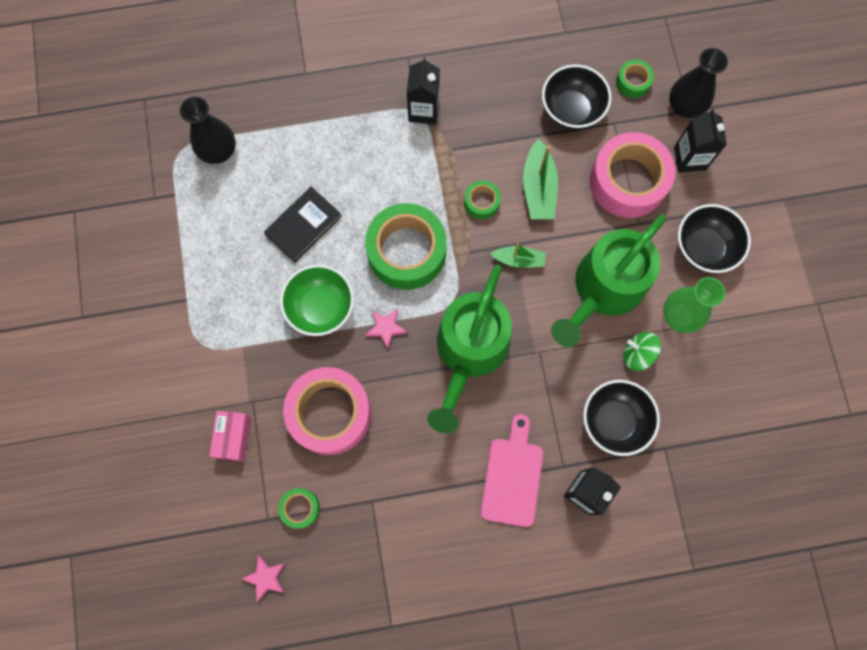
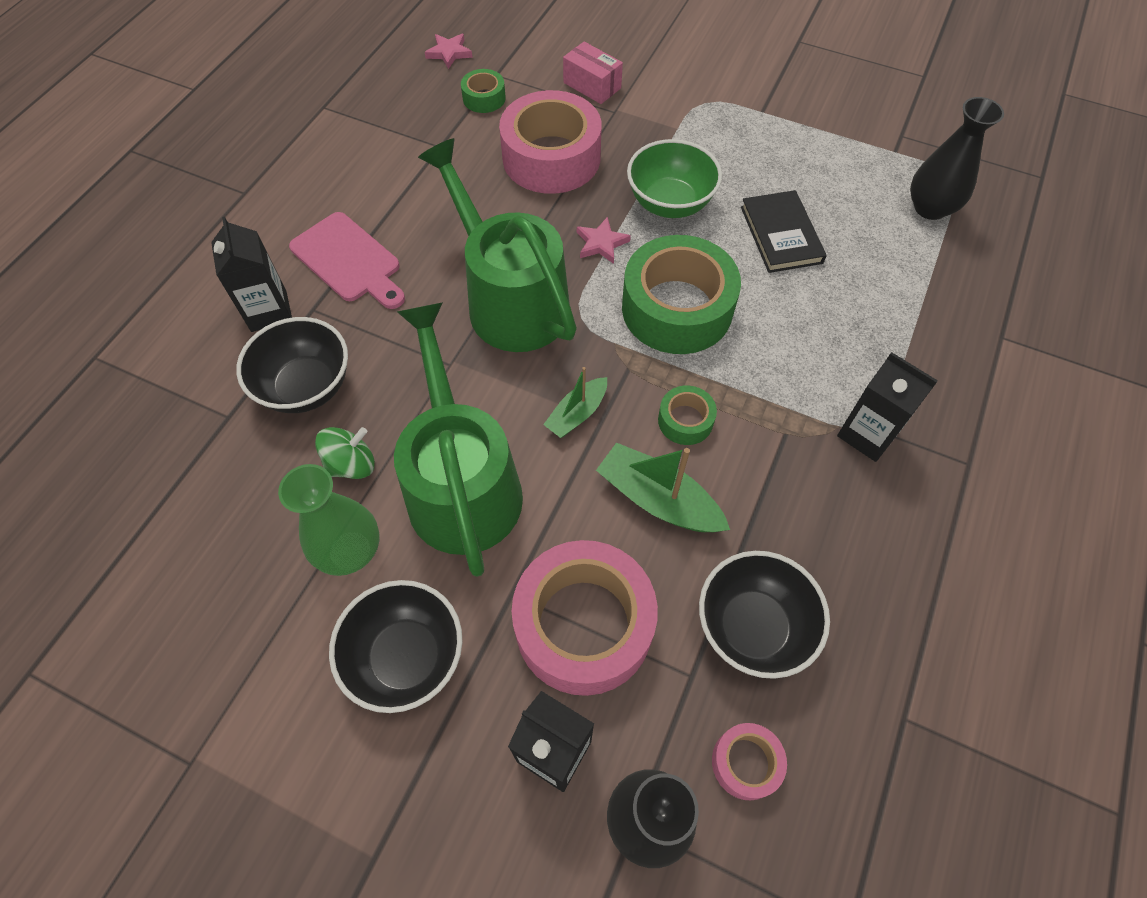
camera: 125 degrees right, 15 degrees down
green tape [616,60,654,98] -> pink tape [712,723,787,800]

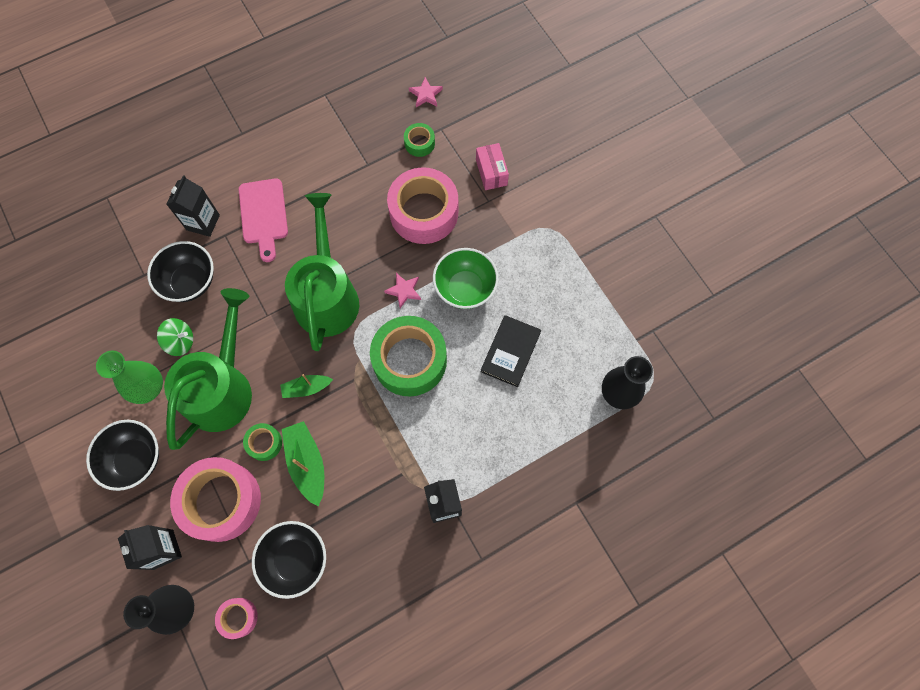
camera: 35 degrees right, 10 degrees up
green tape [658,385,717,445] -> green tape moved to [243,423,282,461]

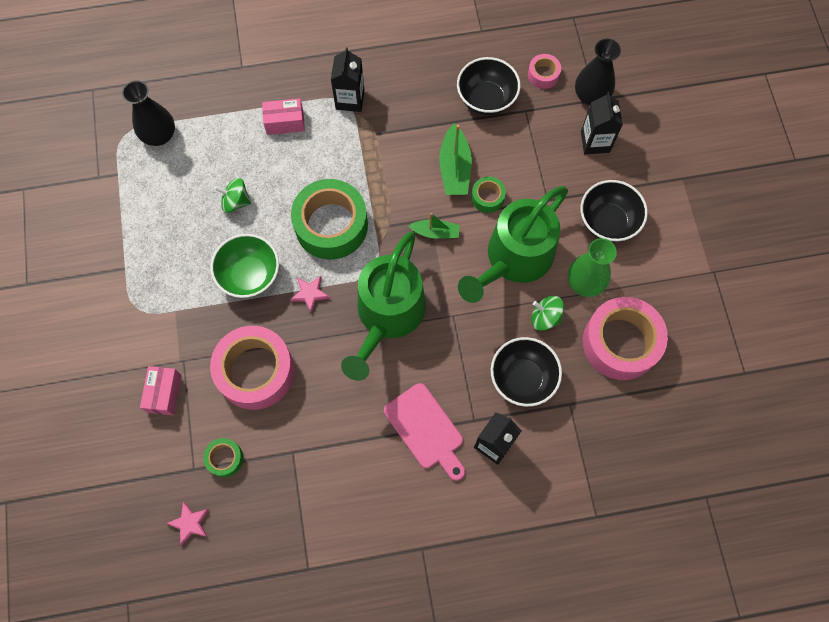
camera: 160 degrees left, 0 degrees up
pink tape [170,457,261,542] -> pink tape moved to [583,297,668,380]
pink cutting board [238,178,288,262] -> pink cutting board turned 135 degrees clockwise [384,383,465,481]
black book [481,315,541,387] -> green spinning top [214,178,251,213]
none -> pink box [262,98,305,135]

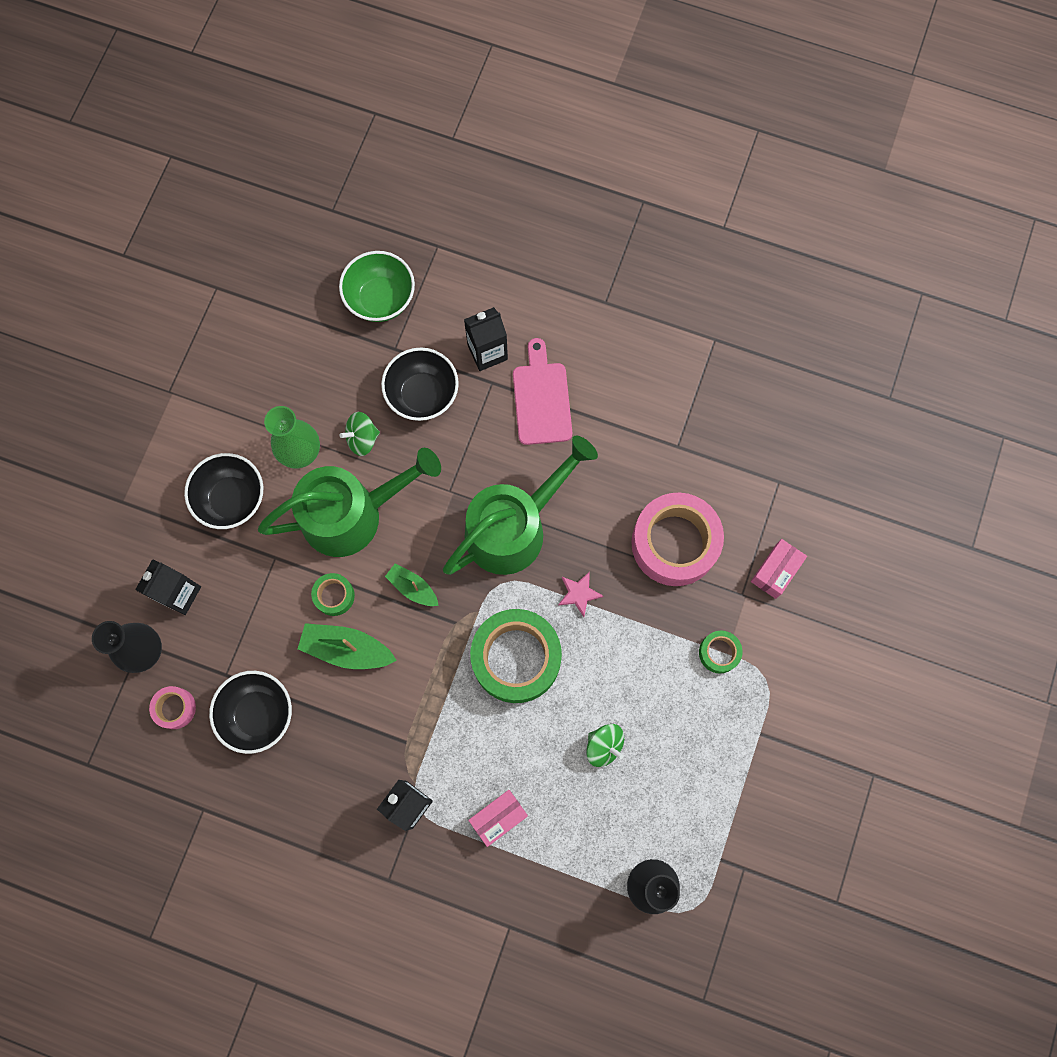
camera: 150 degrees left, 5 degrees up
pink star [166,501,209,546] -> none
green tape [203,438,243,477] -> green tape moved to [699,631,743,674]
green bowl [211,234,279,298] -> green bowl moved to [339,251,415,322]
pink box [262,98,305,135] -> pink box turned 60 degrees counterclockwise [468,790,528,847]
green boat [439,123,472,195] -> green boat turned 105 degrees counterclockwise [298,623,397,669]
green spinning top [531,296,564,331] -> green spinning top turned 105 degrees clockwise [340,412,380,456]
pink tape [583,297,668,380] -> none

